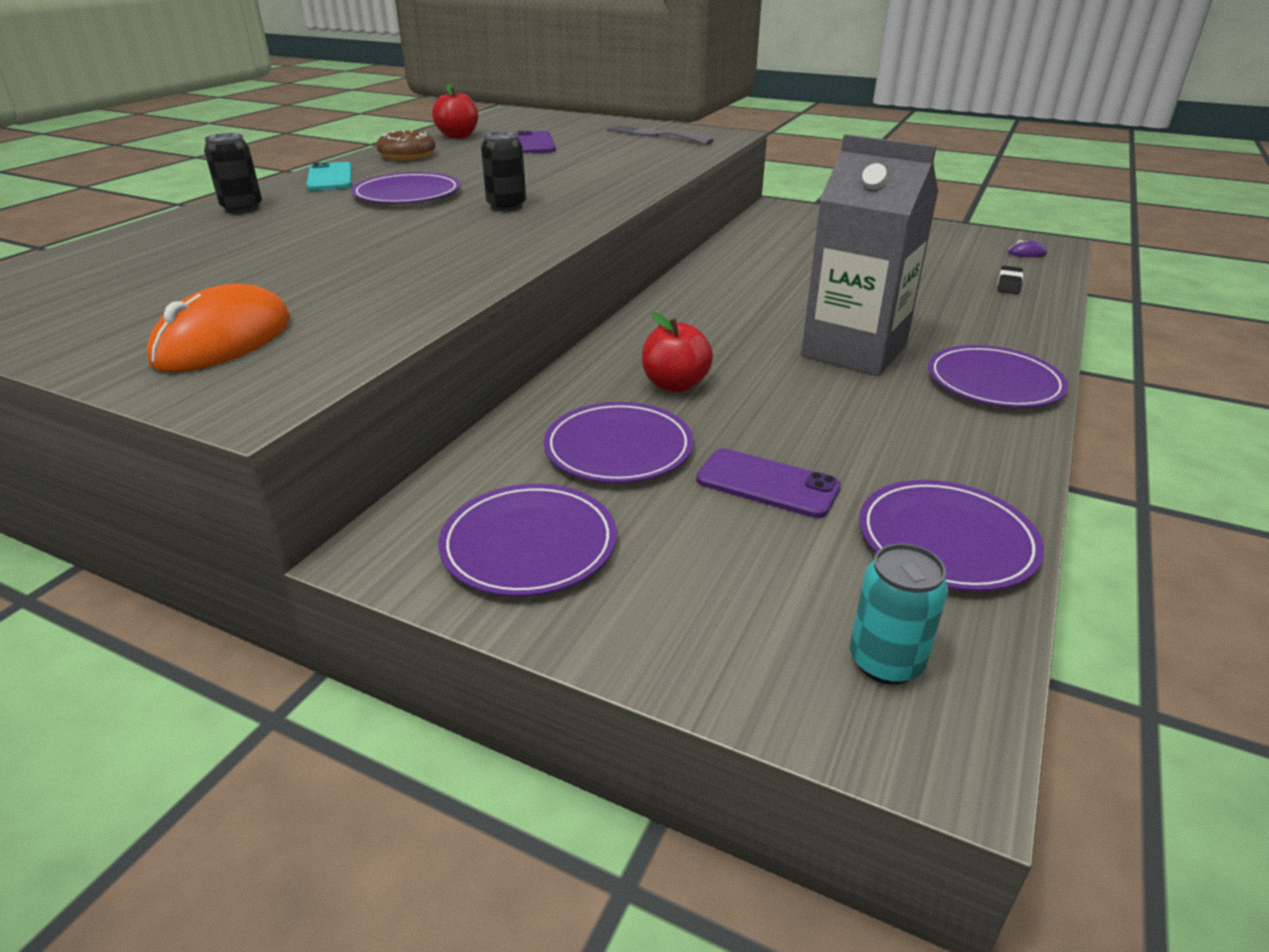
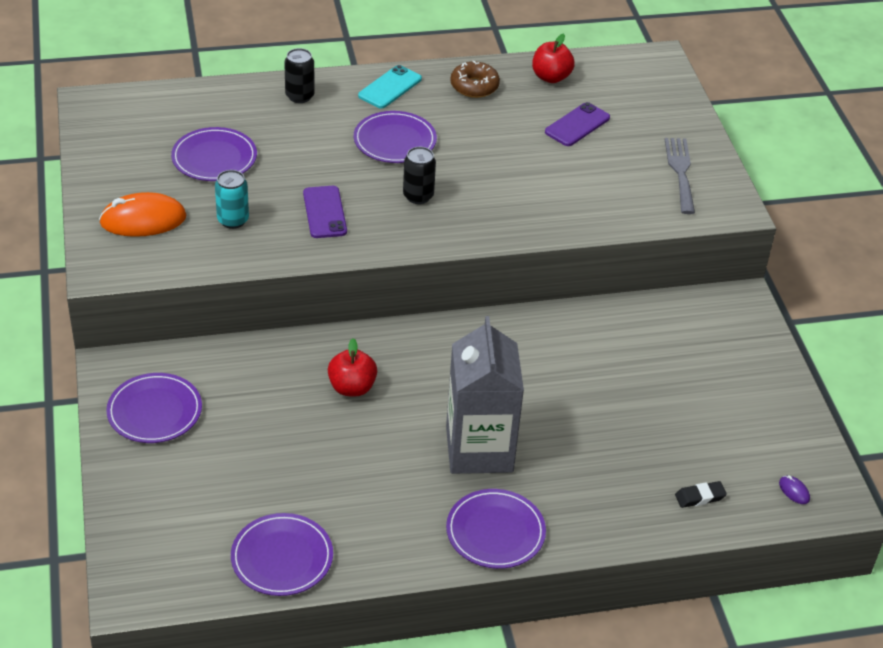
camera: 50 degrees right, 10 degrees up
purple plate [544,402,694,483] -> purple plate moved to [171,127,257,181]
purple phone [696,448,841,518] -> purple phone moved to [303,186,347,238]
turquoise can [850,543,948,685] -> turquoise can moved to [215,170,249,229]

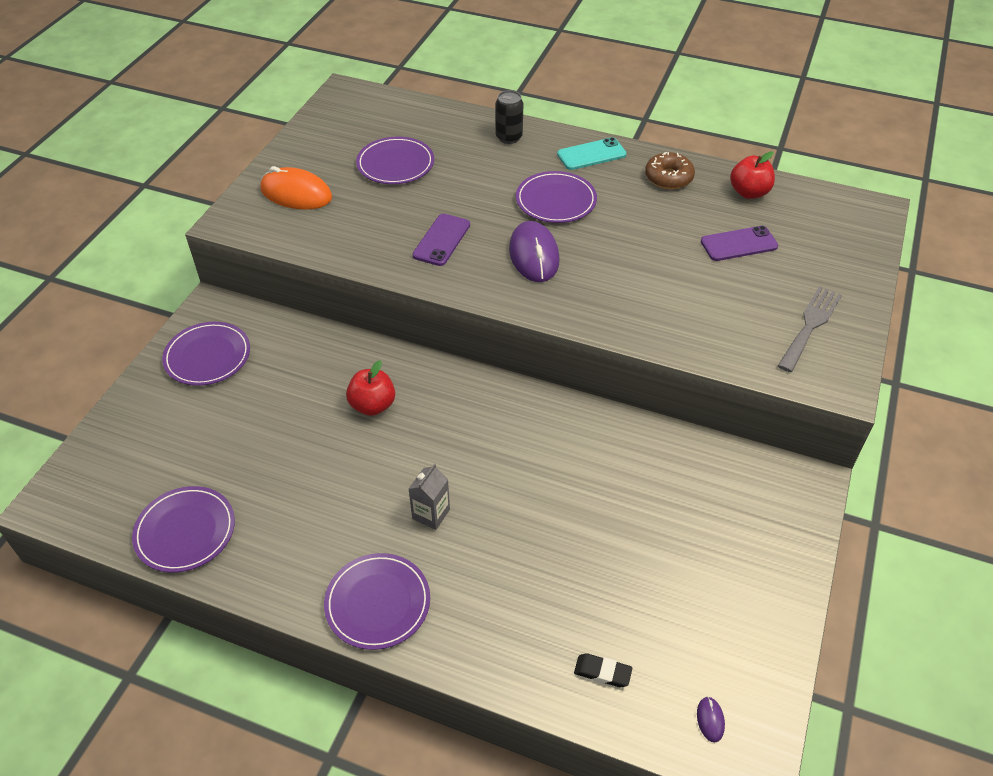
camera: 35 degrees right, 5 degrees up
turquoise can [215,170,249,229] -> none
black can [403,147,436,204] -> purple mouse [509,221,560,282]
grey carton [446,316,524,474] -> grey carton [409,463,450,530], size x0.43

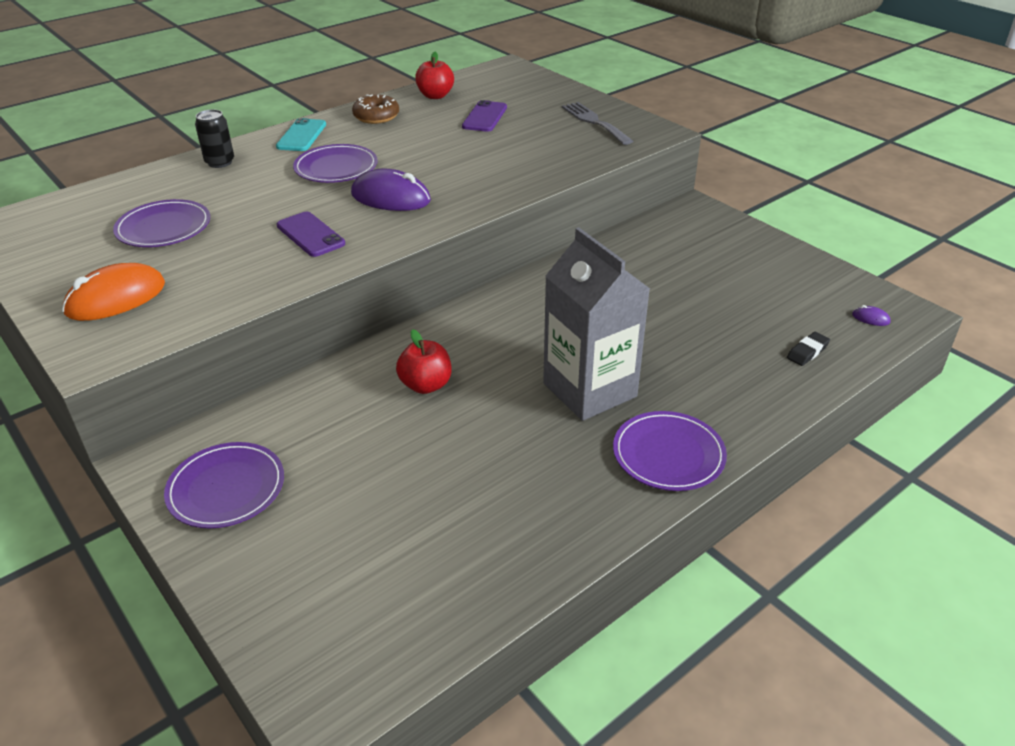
camera: 60 degrees left, 10 degrees down
purple plate [132,486,235,573] -> none
grey carton [409,463,450,530] -> grey carton [543,227,650,421], size x2.33

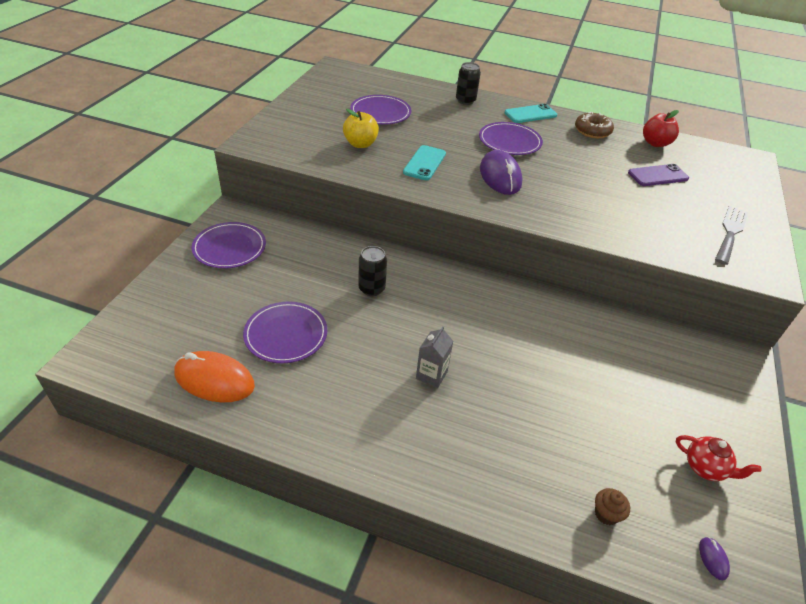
camera: 55 degrees right, 5 degrees up
orange mouse [62,263,165,321] -> orange mouse moved to [175,351,255,402]
purple phone [277,212,345,257] -> turquoise phone [403,145,446,180]
red apple [396,329,451,394] -> black can [358,246,387,296]
grey carton [543,227,650,421] -> grey carton [416,326,453,388], size x0.43
purple plate [613,411,727,491] -> purple plate moved to [243,301,327,363]
black eraser [787,332,830,366] -> brown cupcake [595,488,630,525]
none -> yellow apple [343,109,379,148]
none -> red teapot [676,435,761,481]

